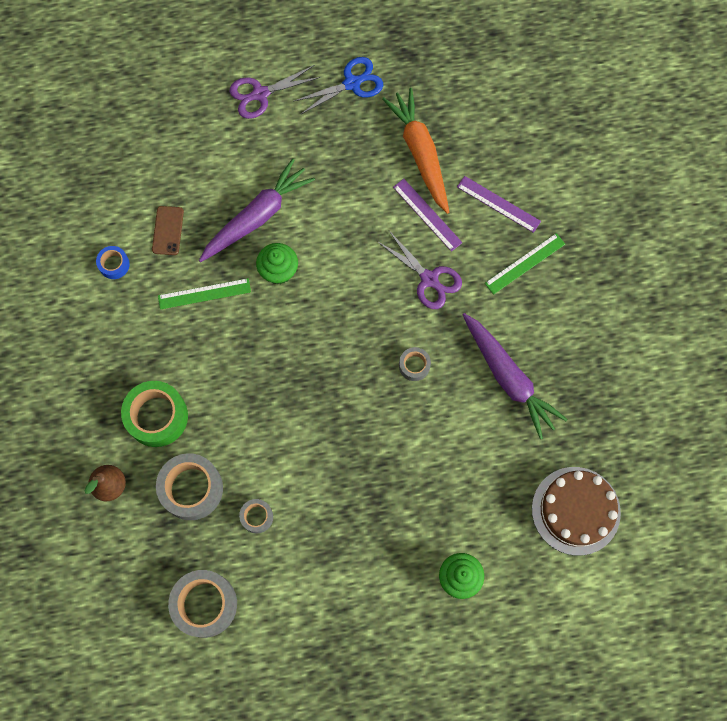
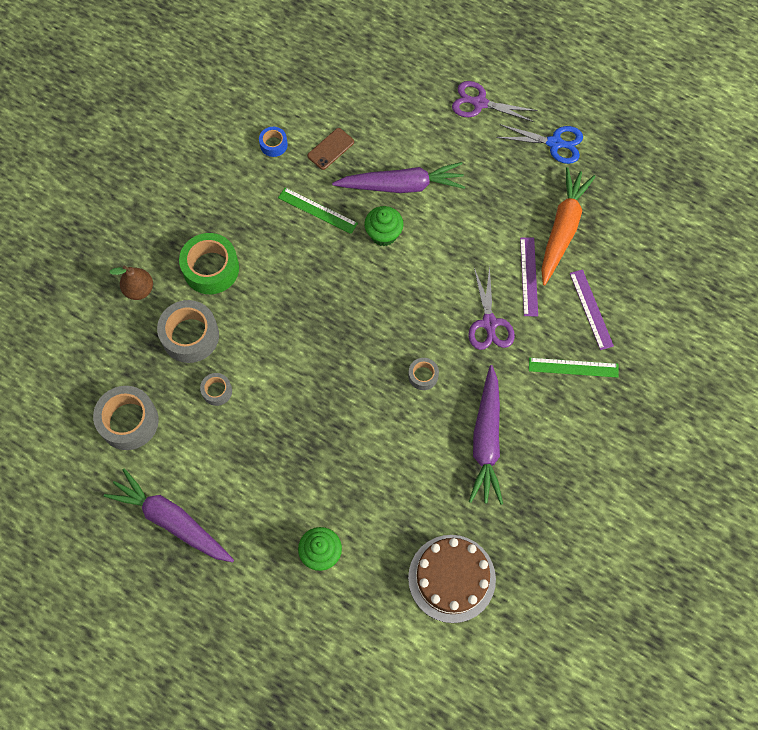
camera: 40 degrees right, 5 degrees down
none -> purple carrot [104,468,234,562]

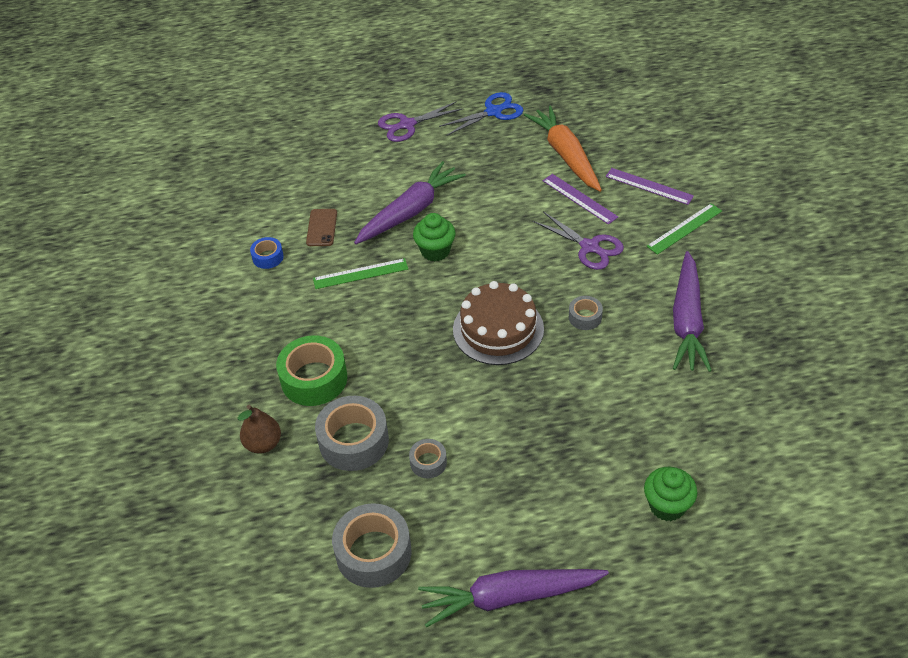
camera: 40 degrees left, 20 degrees down
brown cake [408,535,496,623] -> brown cake moved to [453,281,544,365]
purple carrot [469,365,503,505] -> purple carrot turned 45 degrees clockwise [673,251,712,372]

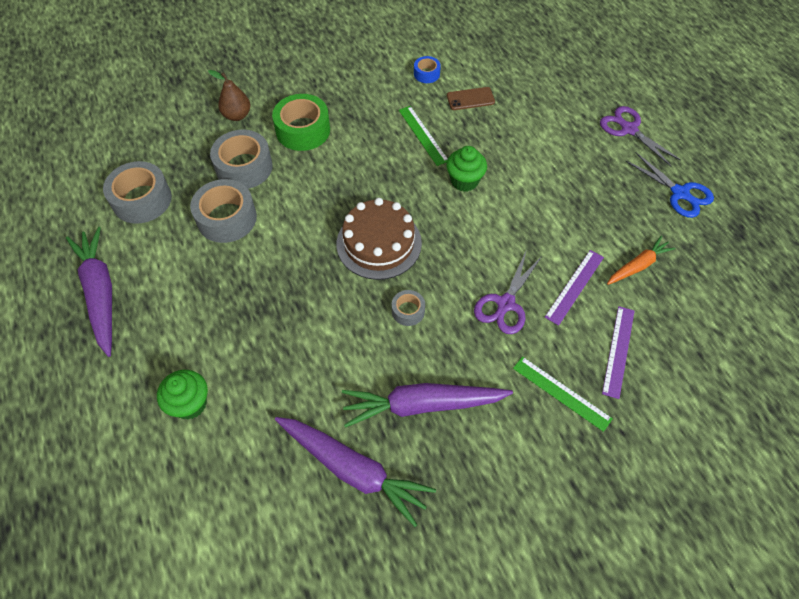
camera: 75 degrees right, 10 degrees up
purple carrot [354,161,466,244] -> purple carrot moved to [275,417,436,527]
grey tape [409,439,447,478] -> grey tape [190,179,257,243], size x1.94
orange carrot [524,106,602,192] -> orange carrot [607,236,676,285], size x0.57

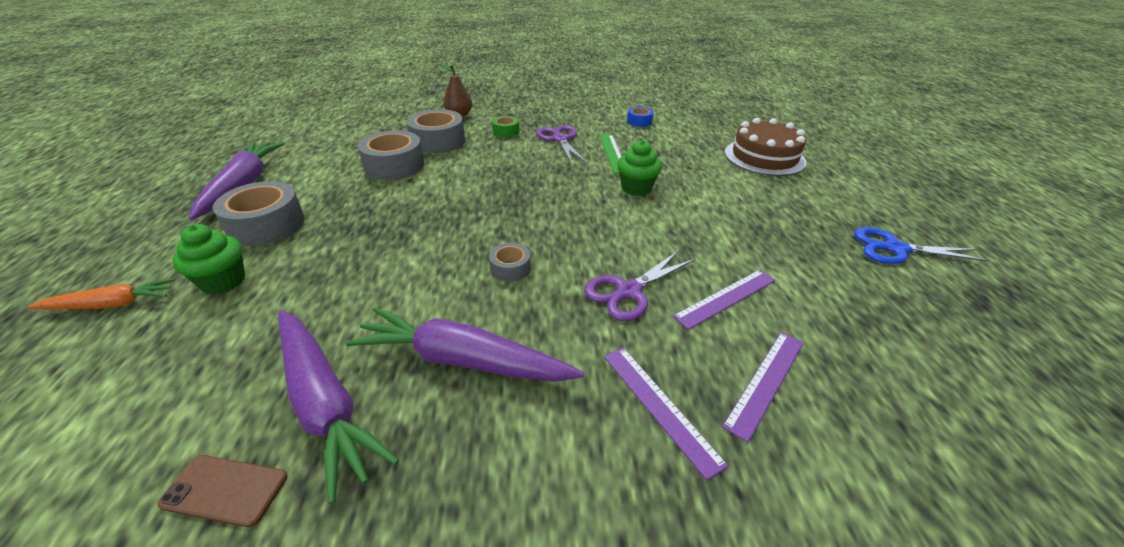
camera: 20 degrees right, 20 degrees down
grey tape [103,161,172,224] -> grey tape moved to [213,181,305,246]
green tape [272,94,330,151] -> green tape [492,116,519,137], size x0.52
brown cake [336,198,422,280] -> brown cake moved to [725,118,806,176]
brown phone [447,87,495,110] -> brown phone moved to [157,455,287,527]
green ruler [513,356,613,432] -> purple ruler [604,347,728,480]
purple scissors [600,106,681,167] -> purple scissors moved to [536,125,587,164]
orange carrot [607,236,676,285] -> orange carrot moved to [28,278,175,309]
blue scissors [626,152,714,218] -> blue scissors turned 120 degrees clockwise [854,227,990,264]

